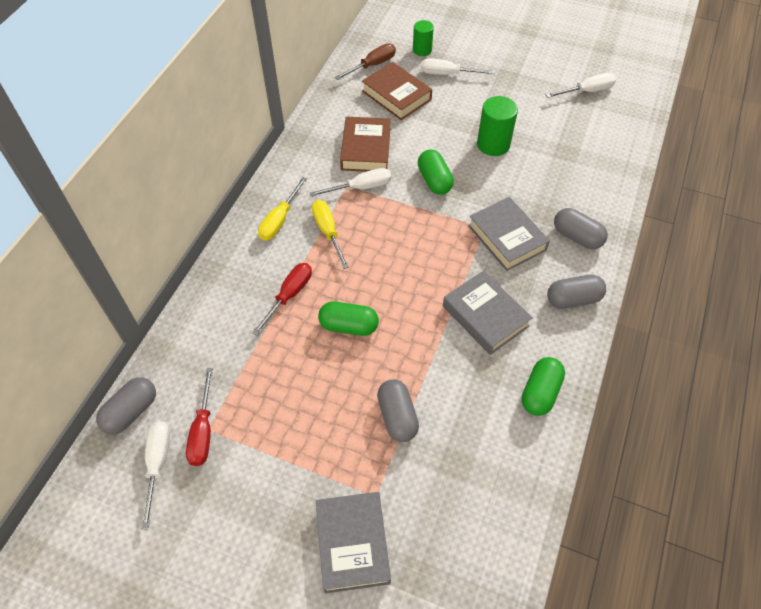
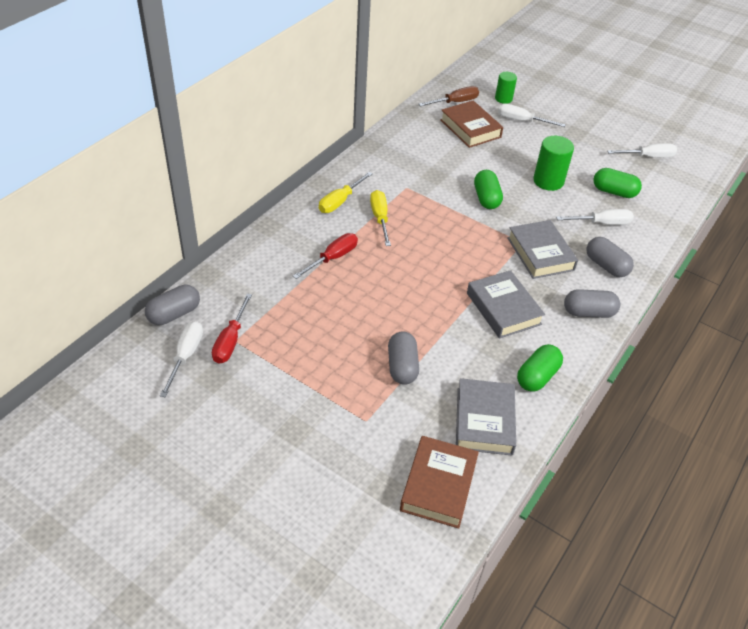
camera: 10 degrees right, 10 degrees down
white screwdriver [310,168,391,197] -> white screwdriver moved to [556,209,634,225]
grey book [316,492,391,594] -> grey book moved to [456,378,516,456]
green capsule [318,302,379,336] -> green capsule moved to [594,168,642,198]
brown book [340,117,391,172] -> brown book moved to [400,436,479,529]

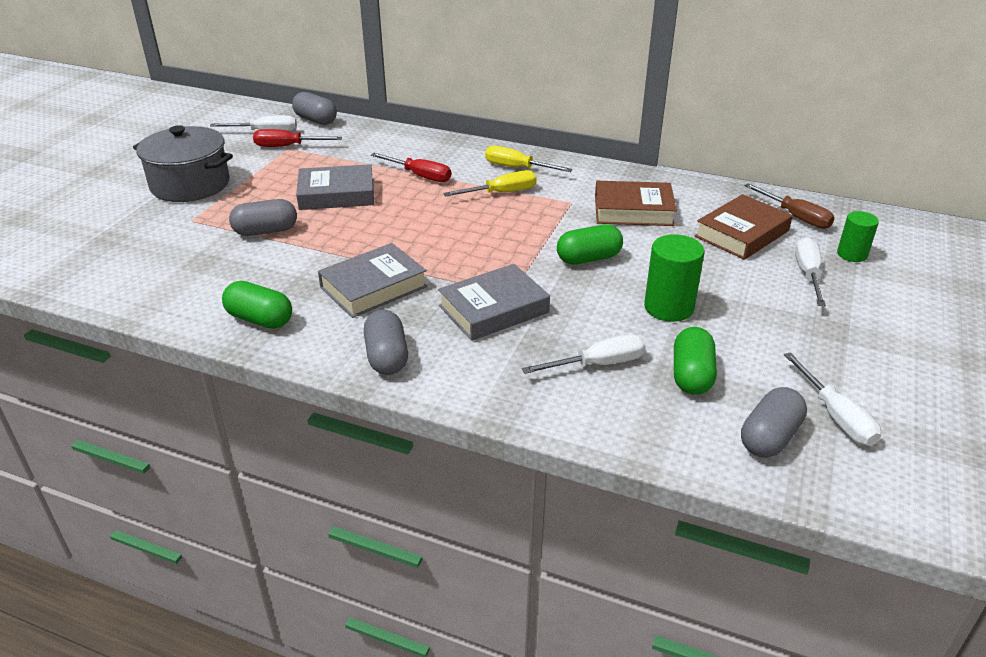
camera: 80 degrees right, 10 degrees down
brown book [400,436,479,529] -> brown book moved to [595,181,677,226]
grey book [456,378,516,456] -> grey book moved to [296,164,374,210]
white screwdriver [556,209,634,225] -> white screwdriver turned 90 degrees counterclockwise [522,335,646,374]
grey capsule [586,237,634,277] -> grey capsule moved to [741,387,807,458]
none -> grey pot [133,125,233,202]

